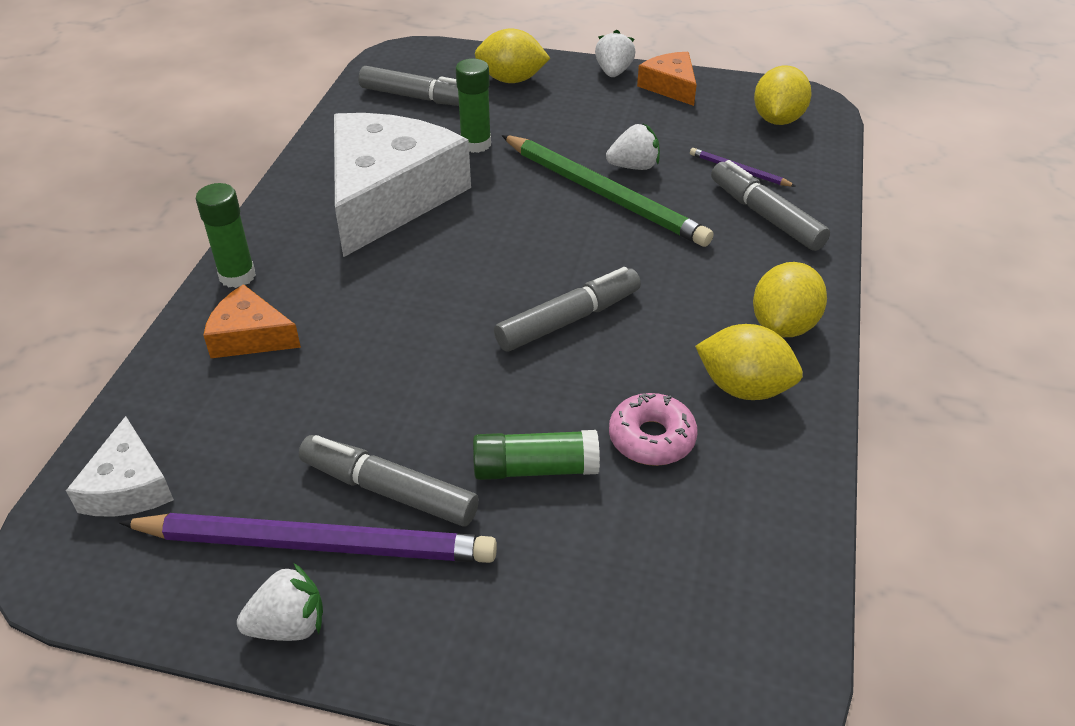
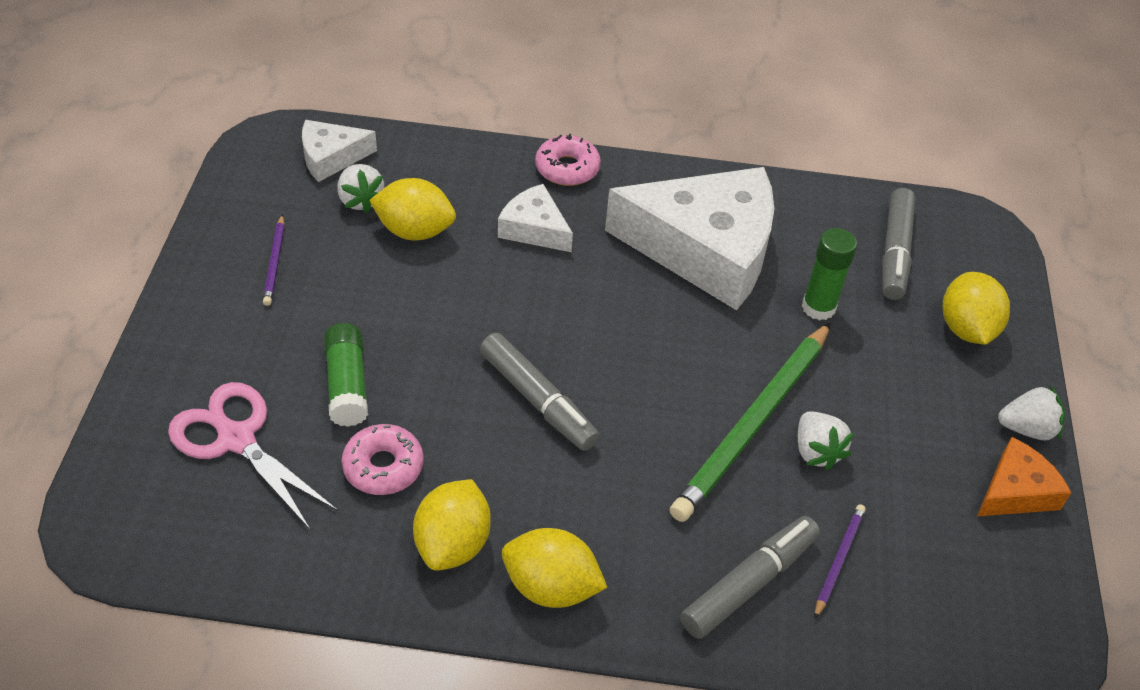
camera: 80 degrees right, 5 degrees up
purple pencil [119,513,497,563] -> purple pencil [263,214,285,306], size x0.44
green glue stick [196,183,256,288] -> pink donut [535,134,601,186]
orange cheese [203,284,301,358] -> none
white strawberry [237,563,323,641] -> white strawberry moved to [337,164,384,213]
grey marker [299,435,479,527] -> none
yellow lemon [754,66,812,125] -> yellow lemon moved to [369,178,456,240]
none -> pink scissors [168,382,338,531]
none -> white cheese [498,184,573,252]

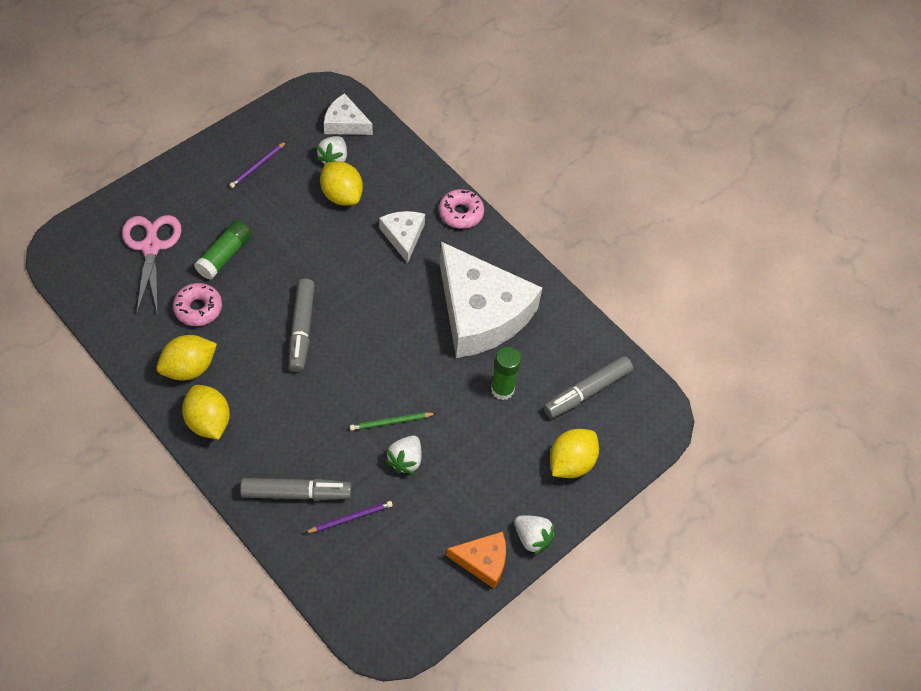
camera: 40 degrees right, 10 degrees up
green pencil [670,322,831,522] -> green pencil [350,412,436,431], size x0.44

